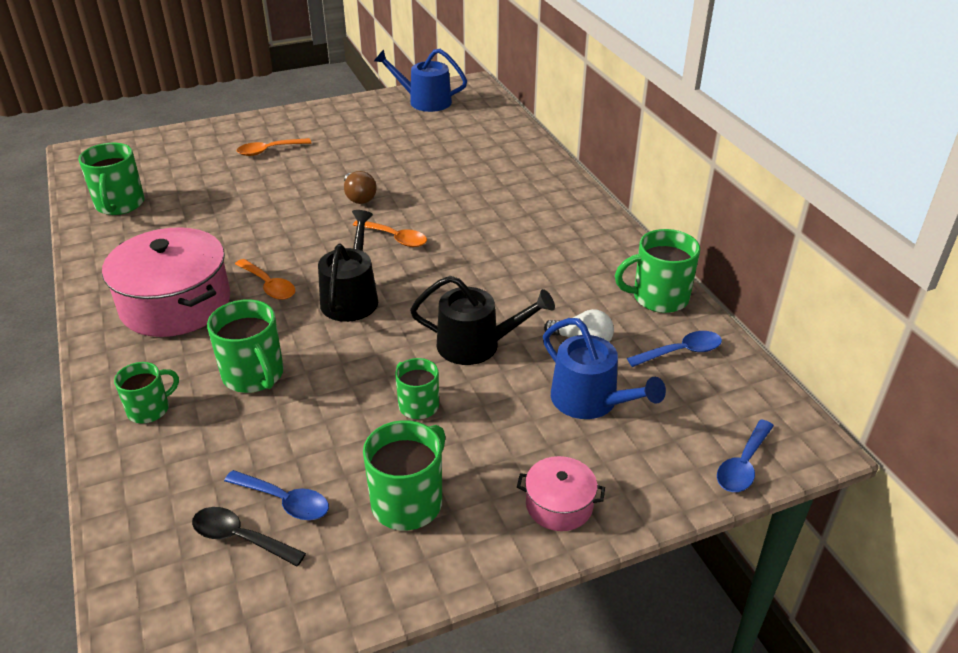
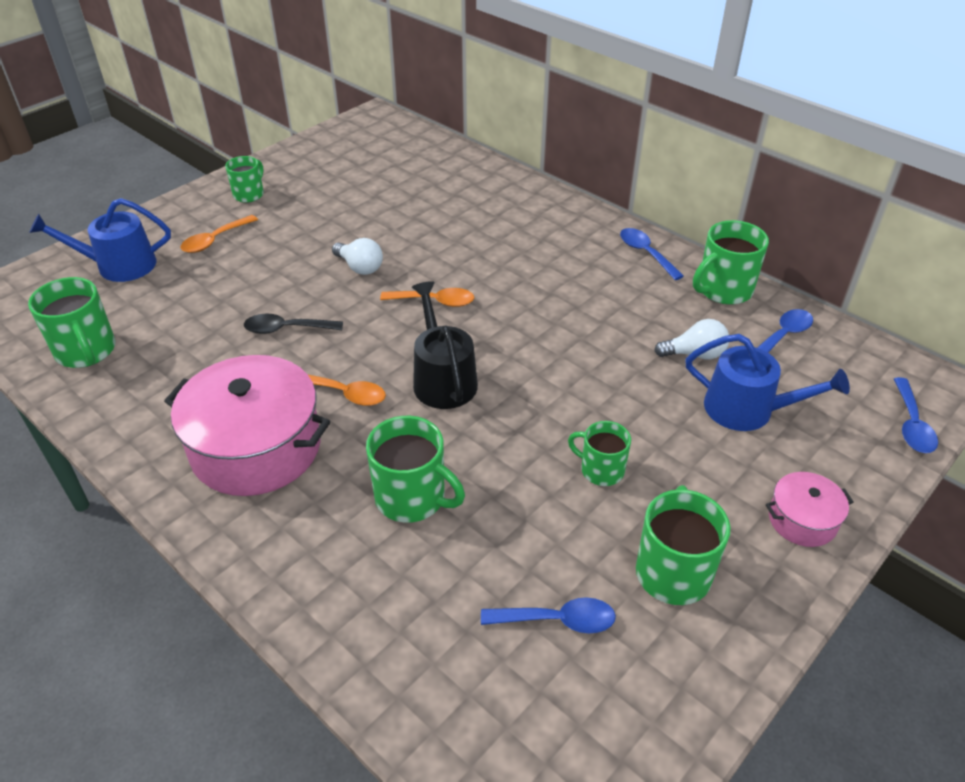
camera: 25 degrees left, 5 degrees up
green mug [114,362,179,423] -> green mug moved to [225,156,264,203]
black spoon [192,507,306,566] -> black spoon moved to [244,314,343,334]
brown light bulb [344,171,377,204] -> white light bulb [332,238,383,275]
blue watering can [374,49,467,112] -> blue watering can moved to [29,198,171,282]
black watering can [410,276,555,365] -> none
none -> blue spoon [620,228,684,280]

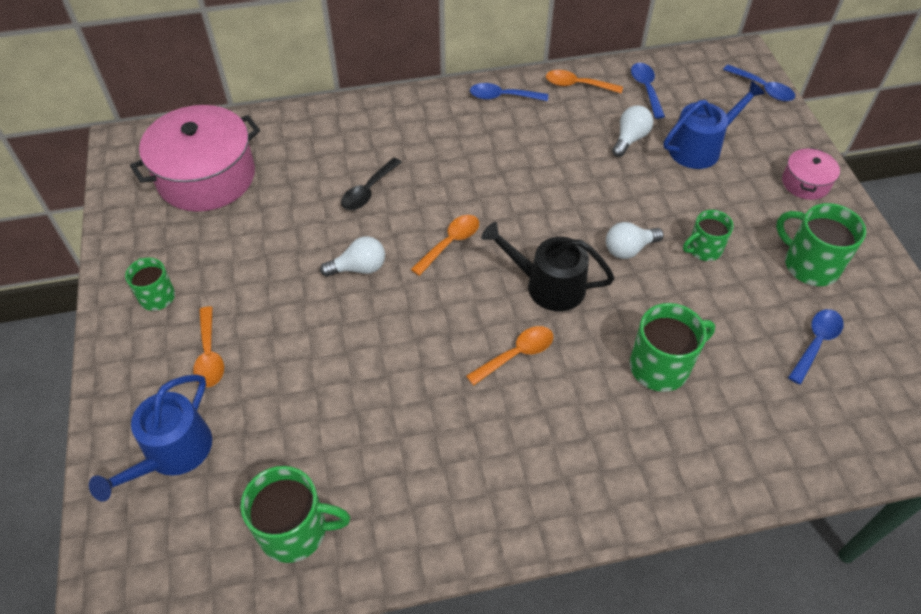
camera: 55 degrees left, 10 degrees up
pink pot [164,355,330,496] -> pink pot moved to [130,105,260,212]
black spoon [244,314,343,334] -> black spoon moved to [341,158,402,210]
green mug [693,220,769,305] -> orange spoon [546,70,623,94]
none -> white light bulb [606,222,664,259]

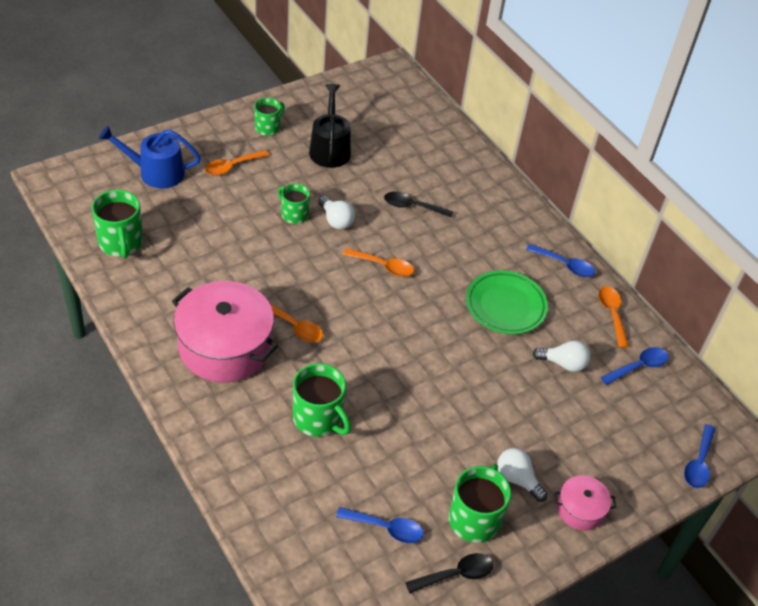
camera: 65 degrees right, 5 degrees down
pink pot [130,105,260,212] -> pink pot moved to [172,281,278,382]
blue spoon [470,83,548,101] -> blue spoon turned 135 degrees clockwise [526,244,595,277]
black watering can [481,222,614,311] -> black watering can moved to [309,84,351,168]
white light bulb [606,222,664,259] -> white light bulb moved to [497,448,547,502]
blue watering can [664,81,765,169] -> none
green mug [683,210,734,261] -> green mug moved to [278,183,310,224]
none -> black spoon [405,553,494,593]
none -> green plate [466,270,548,334]

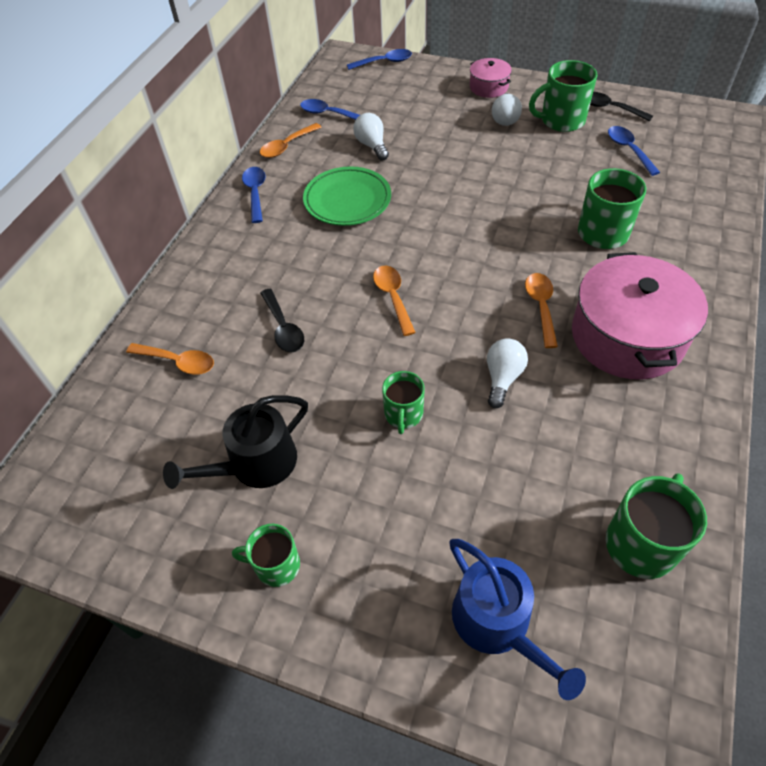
camera: 120 degrees left, 5 degrees up
orange spoon [205,150,269,176] -> orange spoon moved to [126,343,214,375]
white light bulb [318,196,355,230] -> white light bulb moved to [487,338,528,408]

